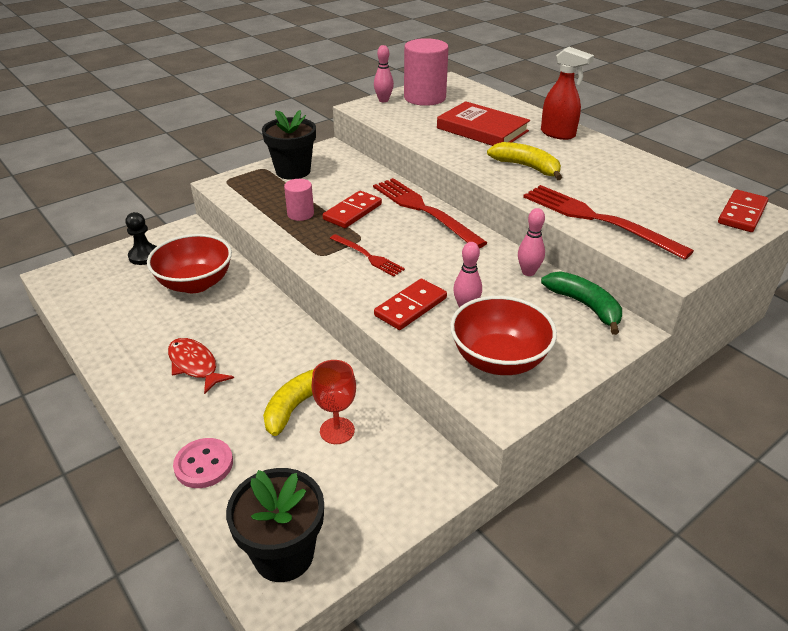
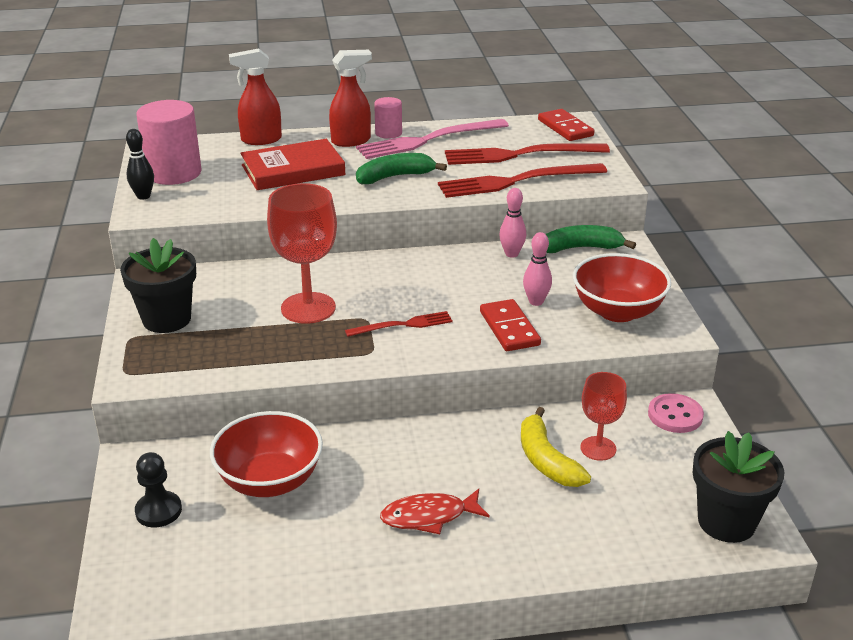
camera: 60 degrees left, 5 degrees down
pink button [173,438,233,488] -> pink button moved to [648,393,704,433]
pink cylinder [284,179,314,221] -> pink cylinder moved to [374,97,402,139]
red domino [323,191,382,228] -> red goblet [267,183,337,324]
red fork [373,178,487,248] -> red fork moved to [445,143,610,165]
pink bowling pin [374,45,394,102] -> black bowling pin [126,129,154,200]
yellow banana [487,142,562,180] -> green banana [356,153,447,184]
none -> red spray bottle [229,48,282,145]
none -> pink fork [356,119,509,159]

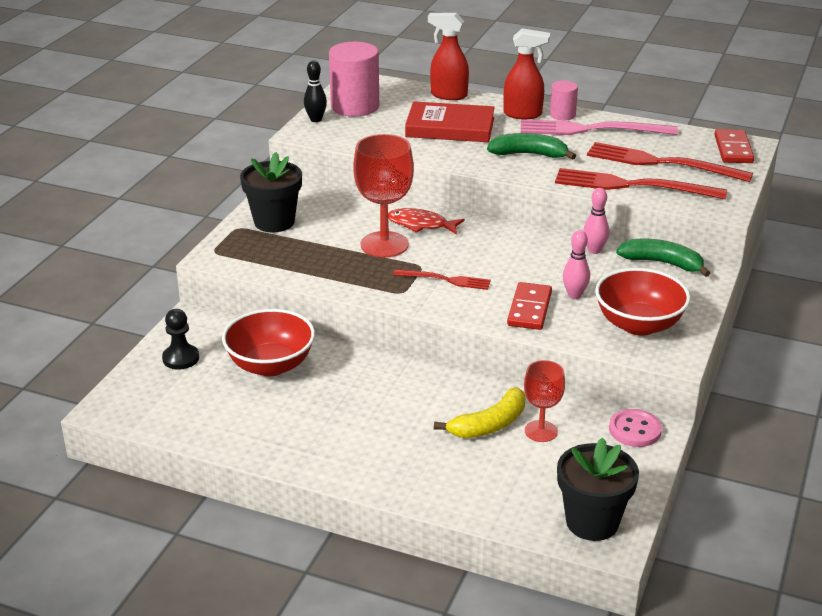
camera: 30 degrees right, 0 degrees up
red fish [380,489,490,534] -> red fish moved to [388,208,465,235]
yellow banana [521,407,591,487] -> yellow banana turned 135 degrees counterclockwise [434,387,525,438]

